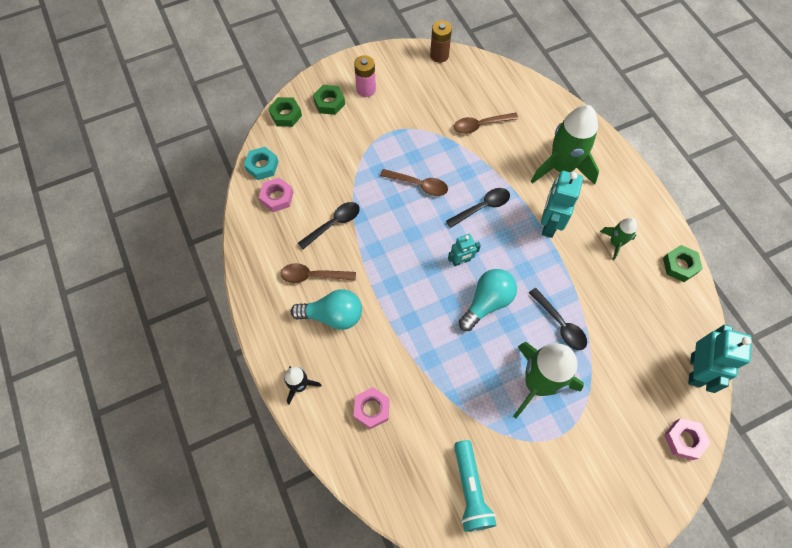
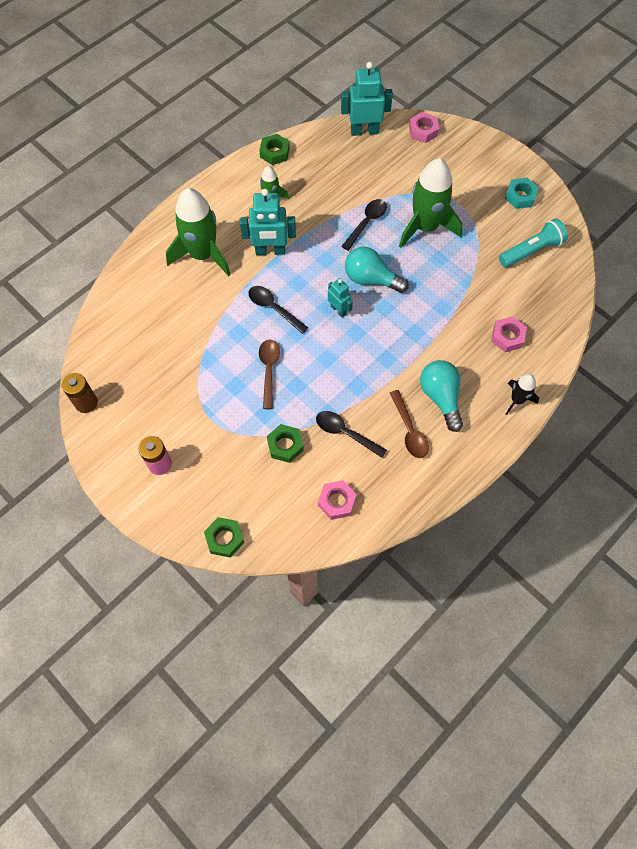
camera: 110 degrees left, 0 degrees up
turquoise nut [244,147,279,180] -> turquoise nut moved to [505,178,539,209]
green nut [313,85,345,115] -> green nut moved to [267,424,304,463]
brown spoon [454,113,519,134] -> none

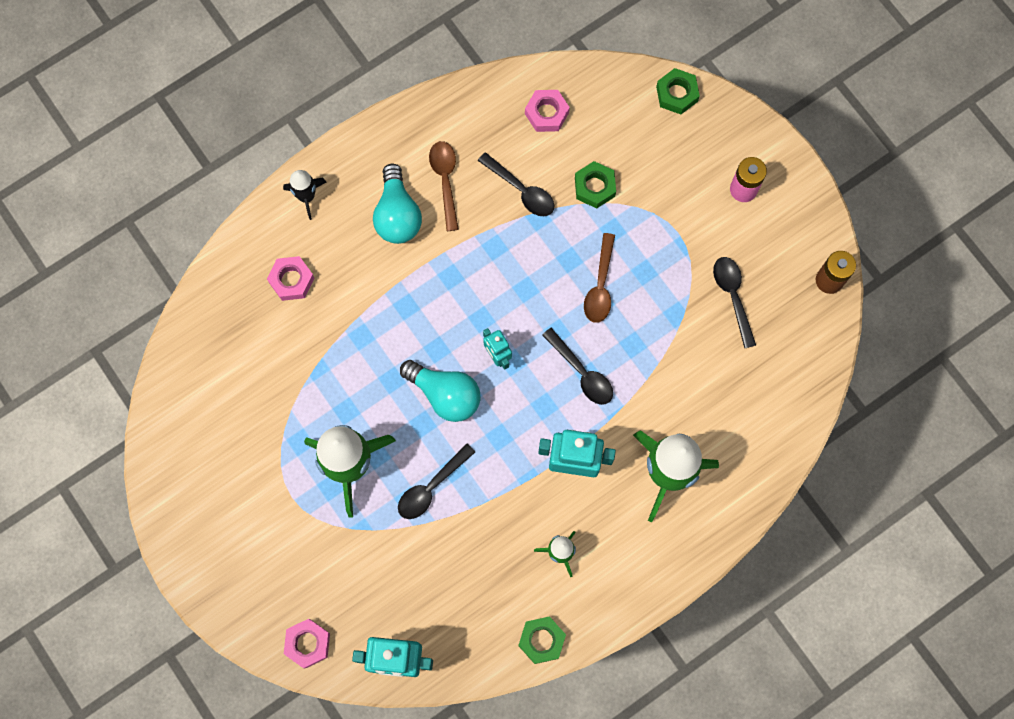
camera: 170 degrees left, 10 degrees up
turquoise flashlight [499,218,568,267] -> none
turquoise nut [505,178,539,209] -> none
none -> black spoon [713,257,756,348]

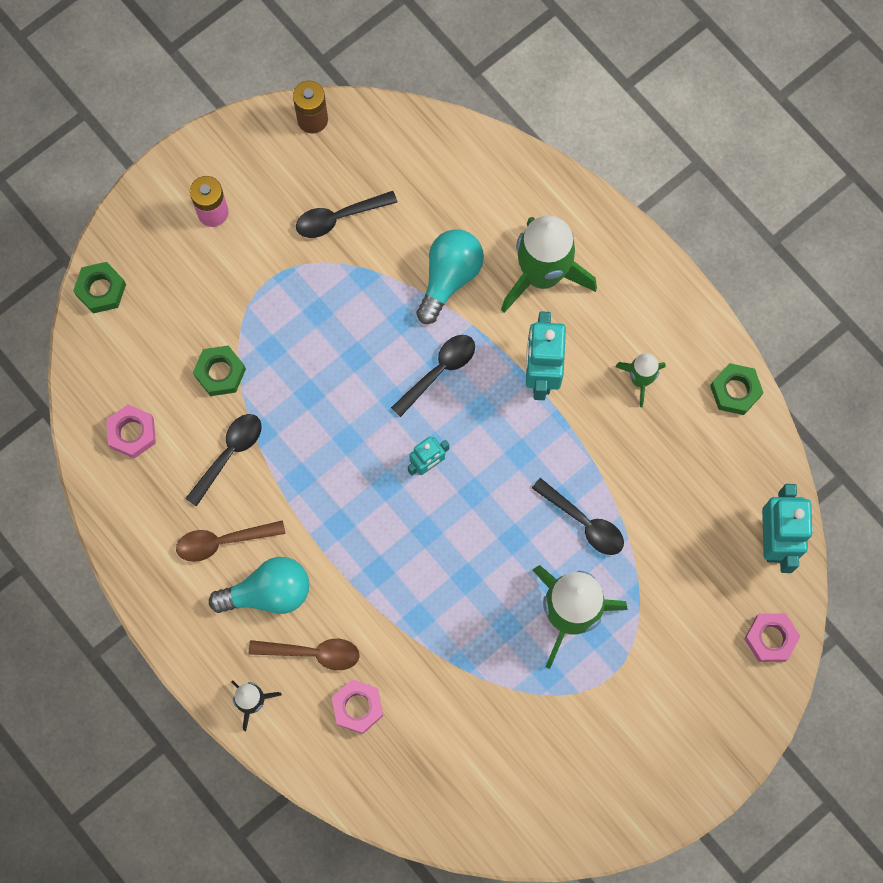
camera: 95 degrees left, 0 degrees up
turquoise light bulb [400,360,481,422] -> turquoise light bulb moved to [416,229,484,324]
brown spoon [584,233,615,323] -> brown spoon moved to [249,639,360,670]

